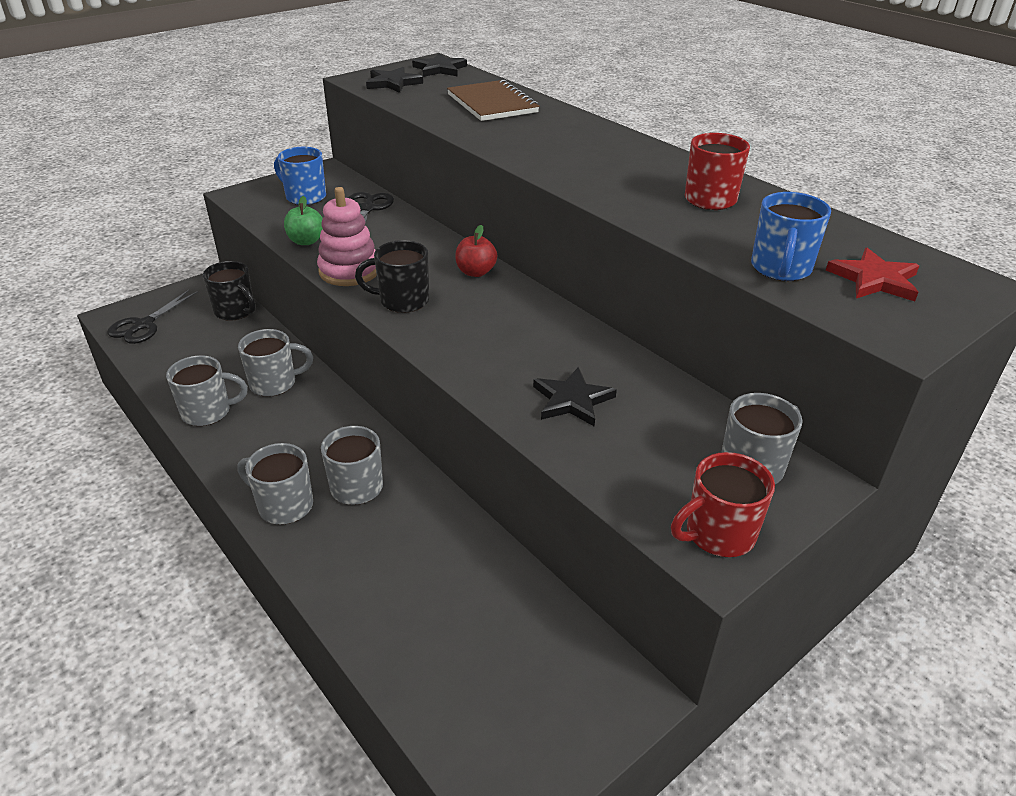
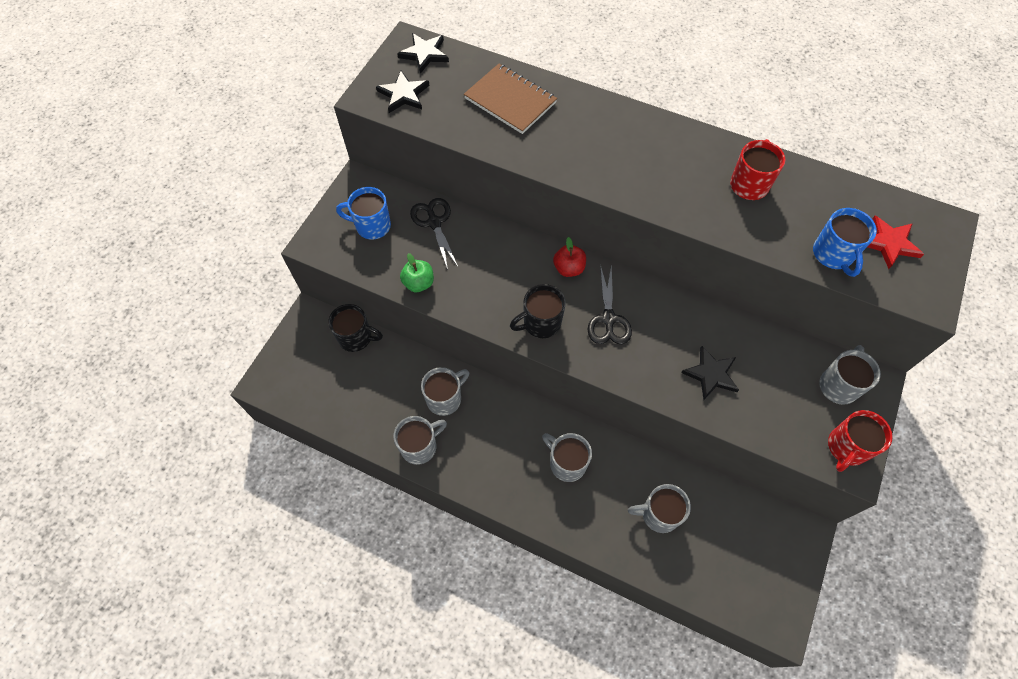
camera: 25 degrees left, 25 degrees up
black scissors [107,290,198,344] -> black scissors moved to [588,264,632,344]
grey mug [238,443,313,525] -> grey mug moved to [628,484,691,533]
pink stacking toy [317,187,377,286] -> none

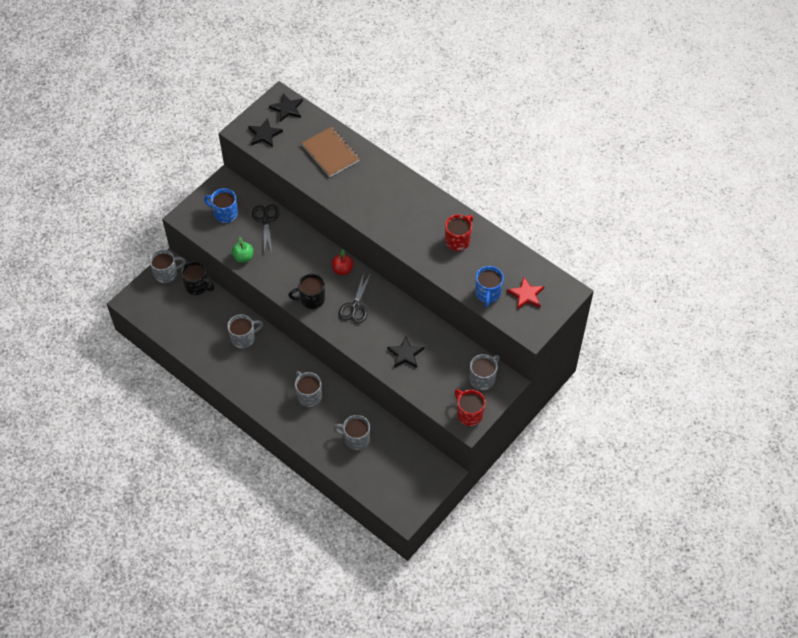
camera: 15 degrees right, 5 degrees down
grey mug [393,416,447,465] -> grey mug moved to [149,250,186,283]
red mug [828,410,893,472] -> red mug turned 90 degrees clockwise [455,389,486,426]

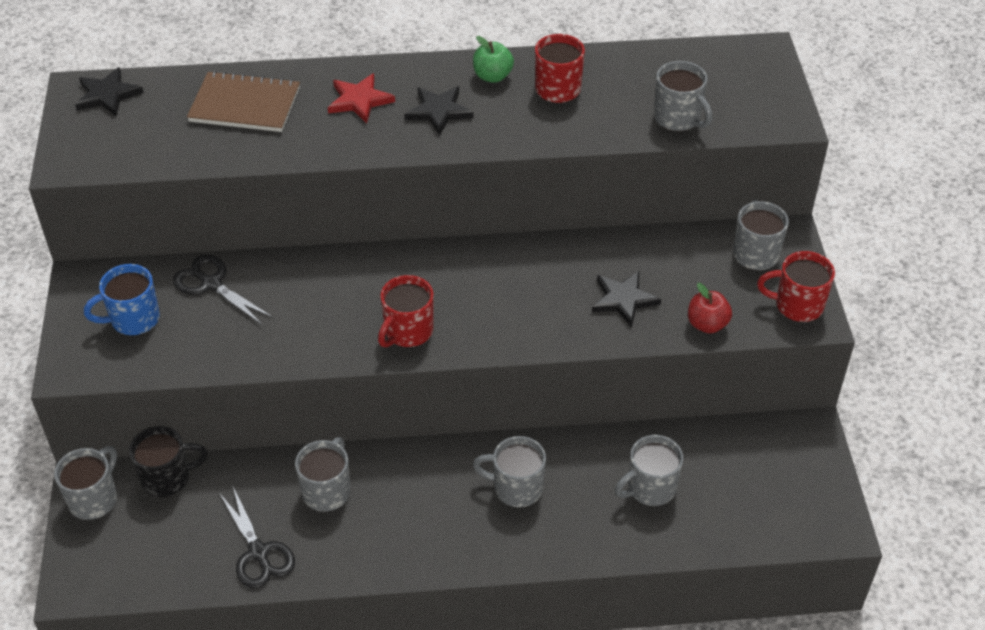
camera: 45 degrees left, 10 degrees down
green apple [231,237,253,263] -> green apple moved to [473,36,514,83]
black star [248,118,283,147] -> black star moved to [404,86,473,136]
black mug [288,274,325,309] -> red mug [378,275,434,347]
red apple [331,249,354,275] -> red apple moved to [688,283,732,334]
black scissors [338,272,371,324] -> black scissors moved to [219,487,295,589]
blue mug [475,266,504,308] -> grey mug [654,61,712,131]
red star [507,277,544,310] -> red star moved to [328,73,395,123]

